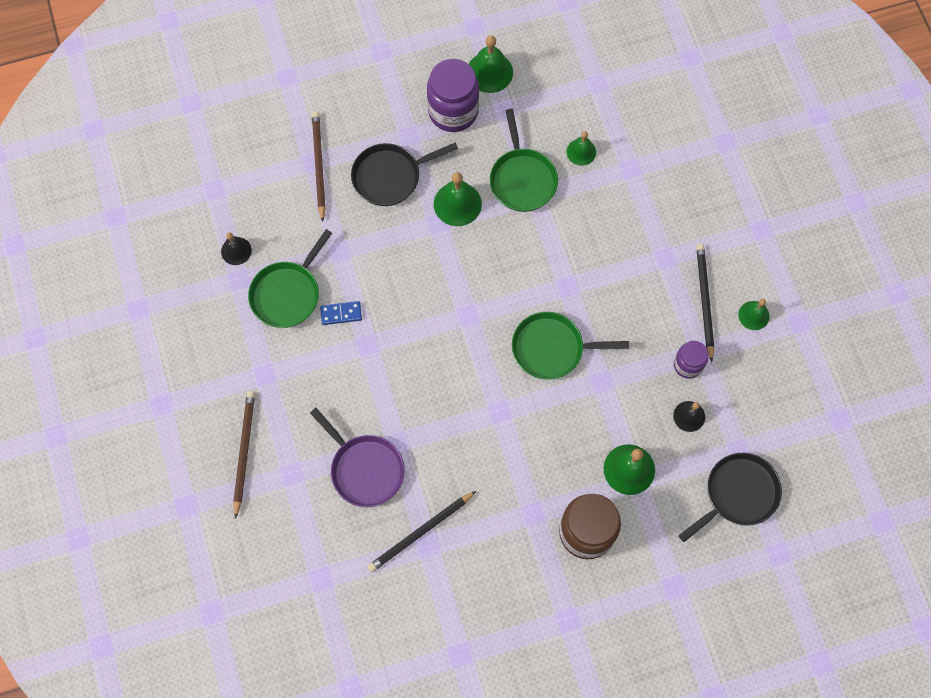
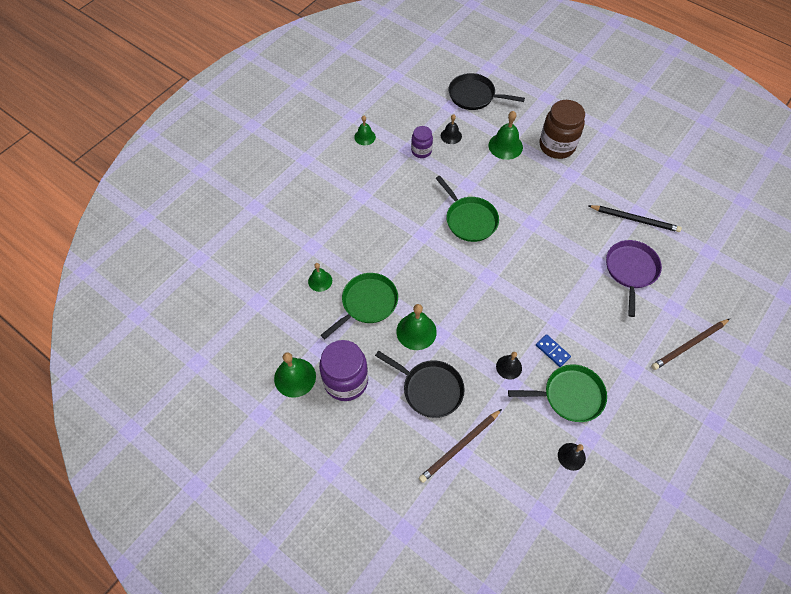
camera: 125 degrees left, 10 degrees down
black pencil [696,244,714,362] -> none
none -> black bell [496,352,522,380]

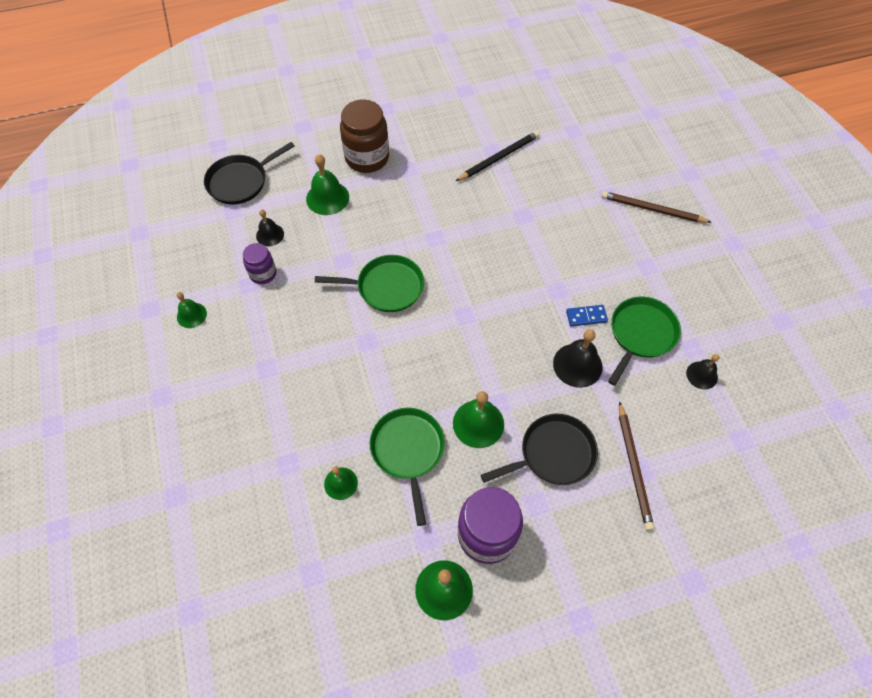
camera: 55 degrees left, 0 degrees up
black bell [496,352,522,380] -> black bell [553,329,603,388], size x1.60
purple pan [606,240,662,317] -> none
brown pencil [651,319,730,370] -> brown pencil turned 105 degrees clockwise [601,191,712,223]

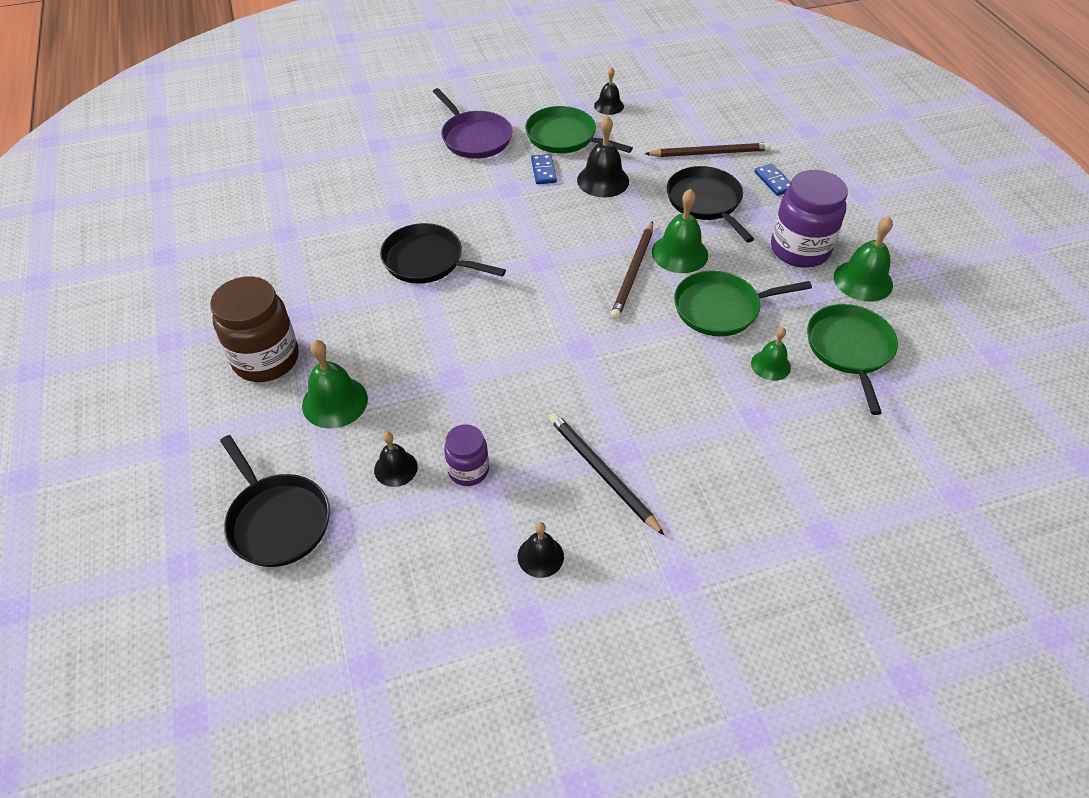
camera: 90 degrees left, 10 degrees down
green bell [176,292,207,328] -> black bell [518,522,564,578]
green pan [315,255,424,312] -> green pan moved to [807,304,898,415]
black pencil [456,131,539,181] -> black pencil moved to [549,413,664,535]
brown pencil [601,191,712,223] -> brown pencil moved to [610,221,653,320]
none -> black pan [380,223,506,283]
none -> purple pan [433,88,512,159]
none -> blue domino [754,164,790,196]

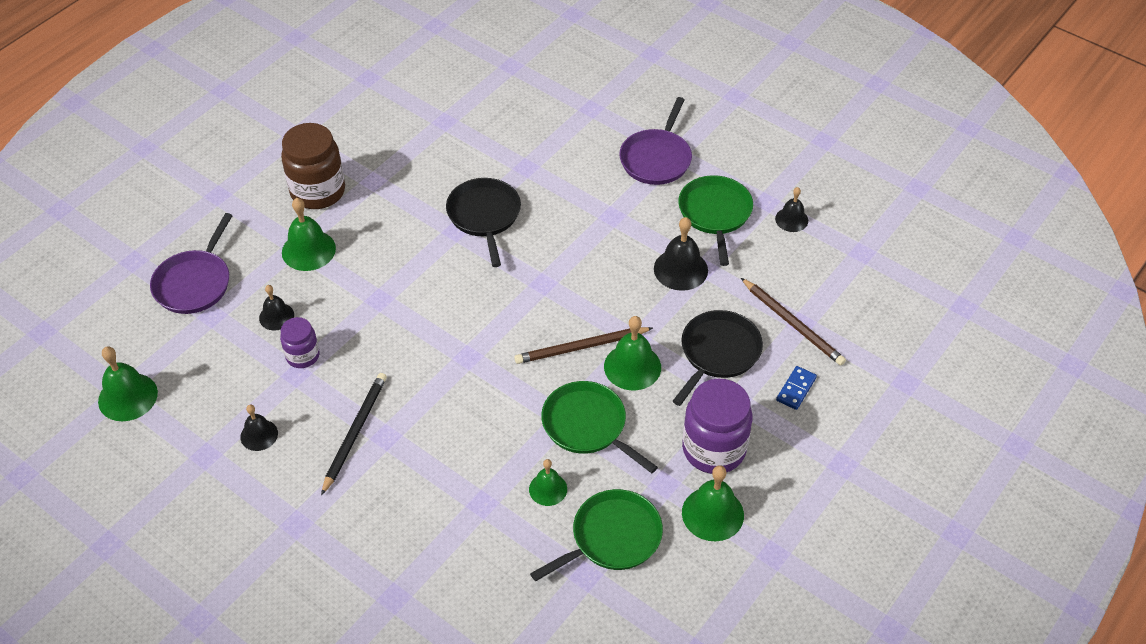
camera: 55 degrees right, 0 degrees up
black pan [220,435,330,567] -> purple pan [150,213,233,314]
blue domino [531,154,557,184] -> none
none -> green bell [98,346,158,421]

